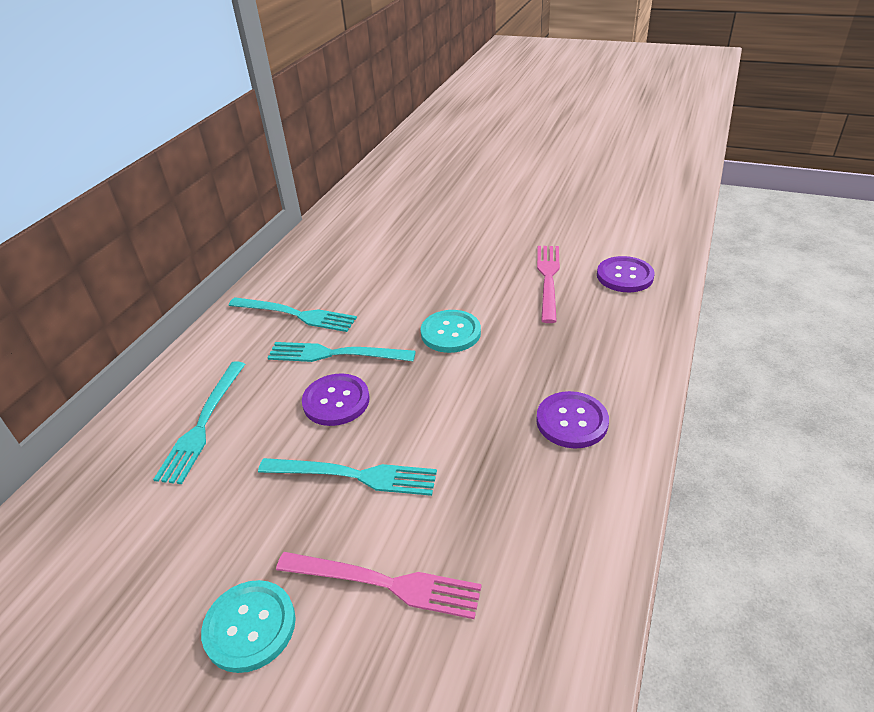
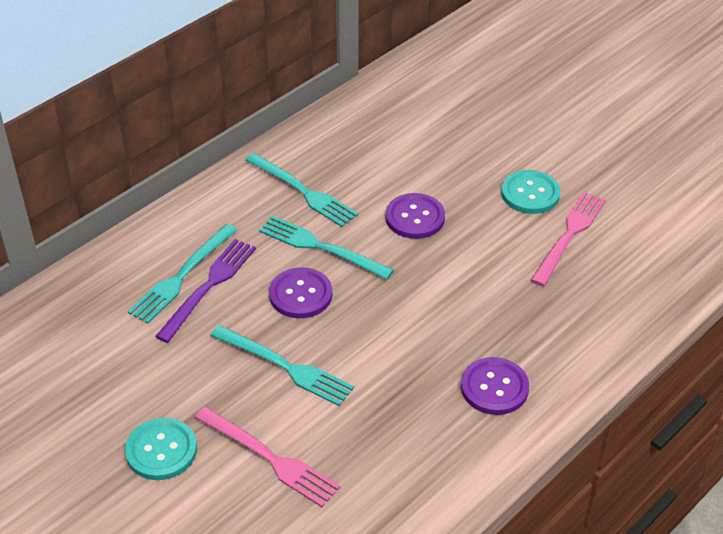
camera: 20 degrees right, 5 degrees up
turquoise button [421,310,481,353] -> turquoise button moved to [501,170,560,214]
purple button [597,256,655,292] -> purple button moved to [386,193,445,239]
none -> purple fork [155,239,256,343]

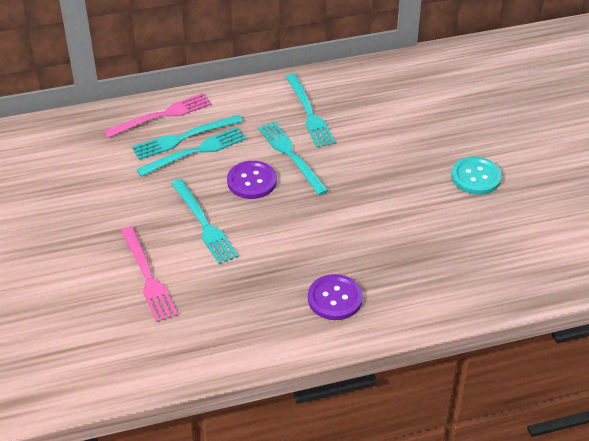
camera: 30 degrees right, 0 degrees up
turquoise button [125,418,197,480] -> none
purple fork [155,239,256,343] -> turquoise fork [136,127,246,177]
purple button [386,193,445,239] -> none
pink fork [531,192,606,286] -> pink fork moved to [103,93,212,138]

